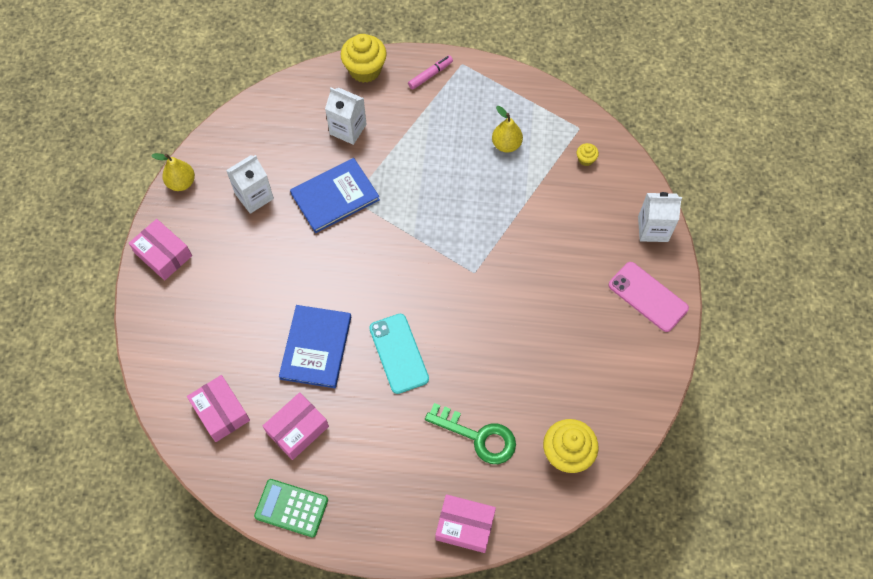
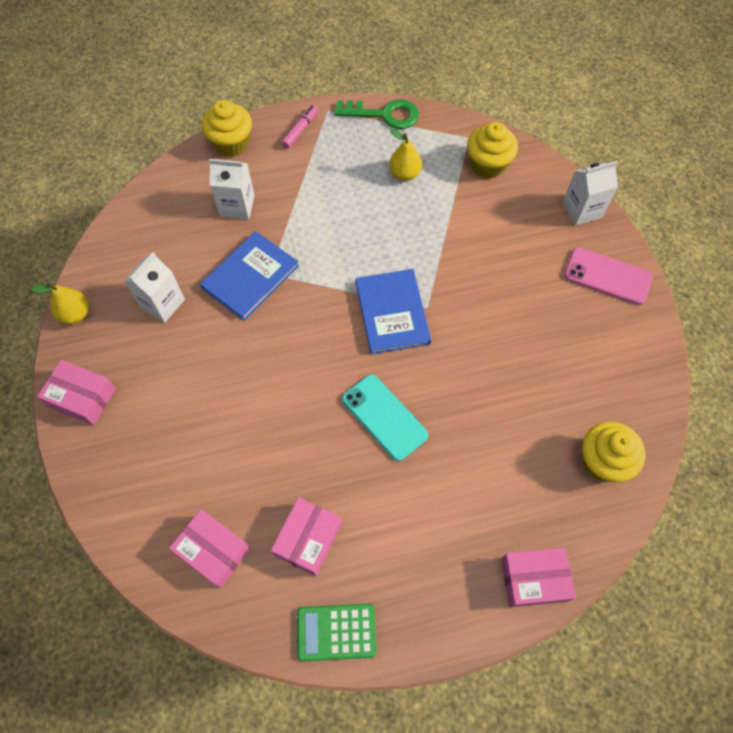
camera: 20 degrees left, 0 degrees up
blue book [279,305,351,388] -> blue book moved to [356,269,431,355]
green key [425,403,516,464] -> green key moved to [334,99,419,129]
yellow cupcake [577,143,599,166] -> yellow cupcake [467,122,518,179], size x2.15

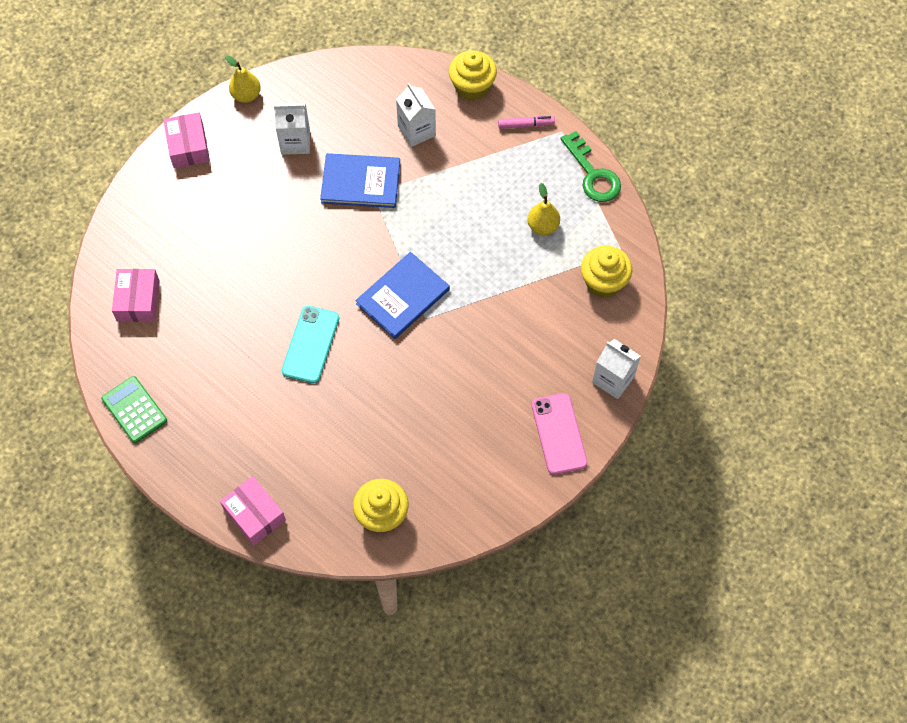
camera: 55 degrees right, 0 degrees up
pink box [271,497,342,576] -> none

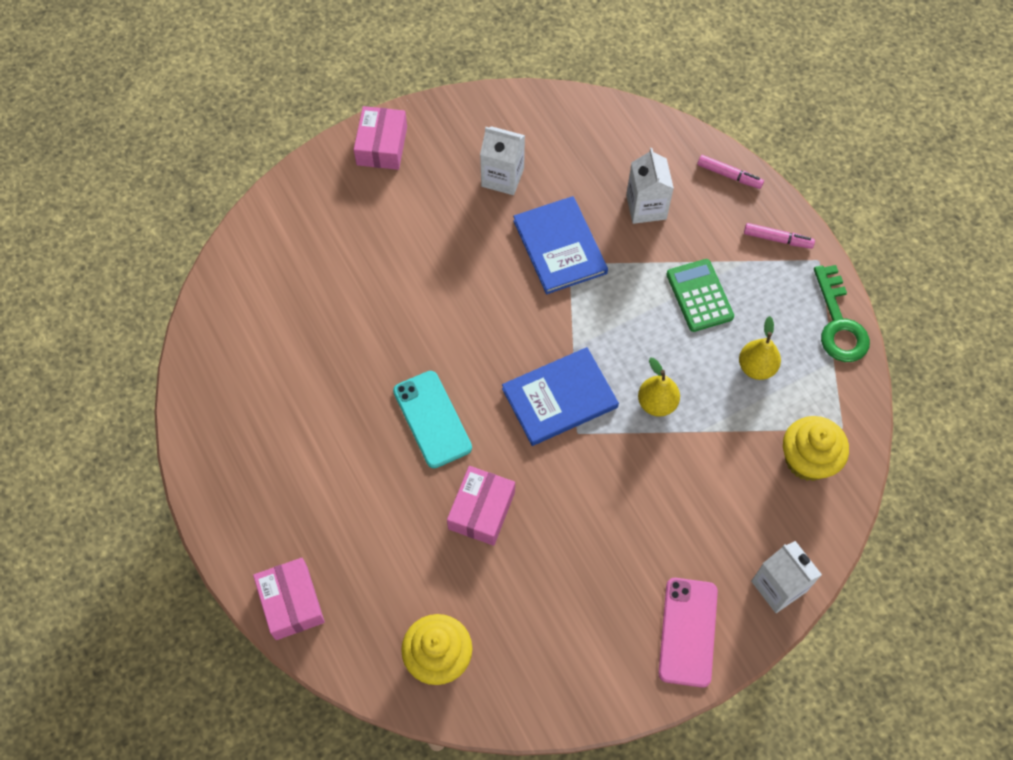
camera: 20 degrees right, 0 degrees up
green calculator [101,376,167,443] -> green calculator moved to [666,259,734,332]
pink box [112,269,160,322] -> pink box moved to [447,466,515,546]
yellow pear [225,55,261,103] -> yellow pear moved to [638,358,680,417]
turquoise phone [282,306,339,383] -> turquoise phone turned 60 degrees counterclockwise [393,371,472,468]
blue book [320,153,400,208] -> blue book turned 45 degrees clockwise [513,196,608,294]
yellow cupcake [449,50,497,101] -> pink marker [697,155,764,189]

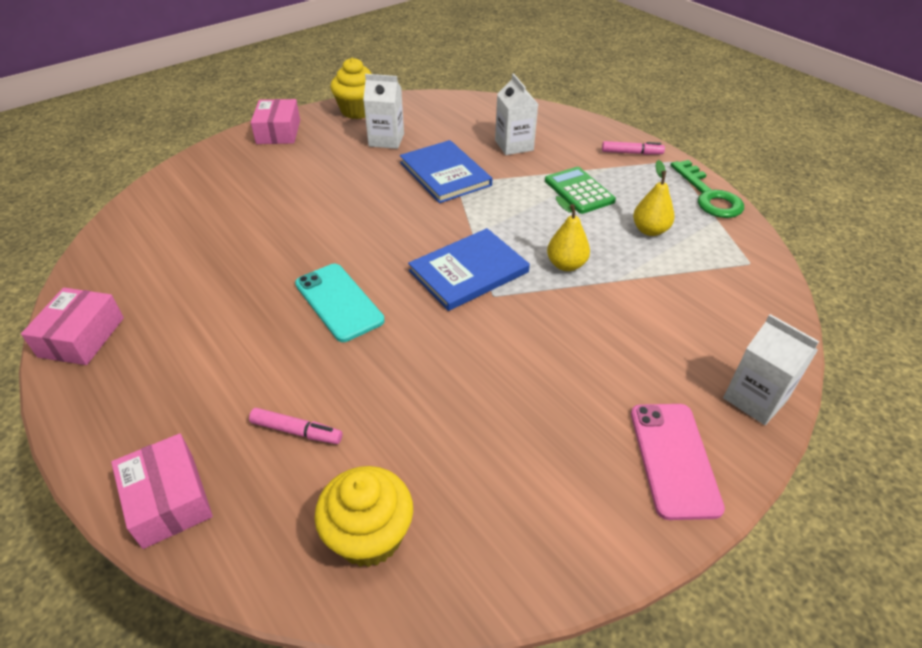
camera: 10 degrees left, 20 degrees down
pink box [447,466,515,546] -> pink box moved to [21,288,124,365]
pink marker [697,155,764,189] -> pink marker moved to [249,408,342,444]
yellow cupcake [783,416,849,481] -> yellow cupcake moved to [330,58,371,119]

